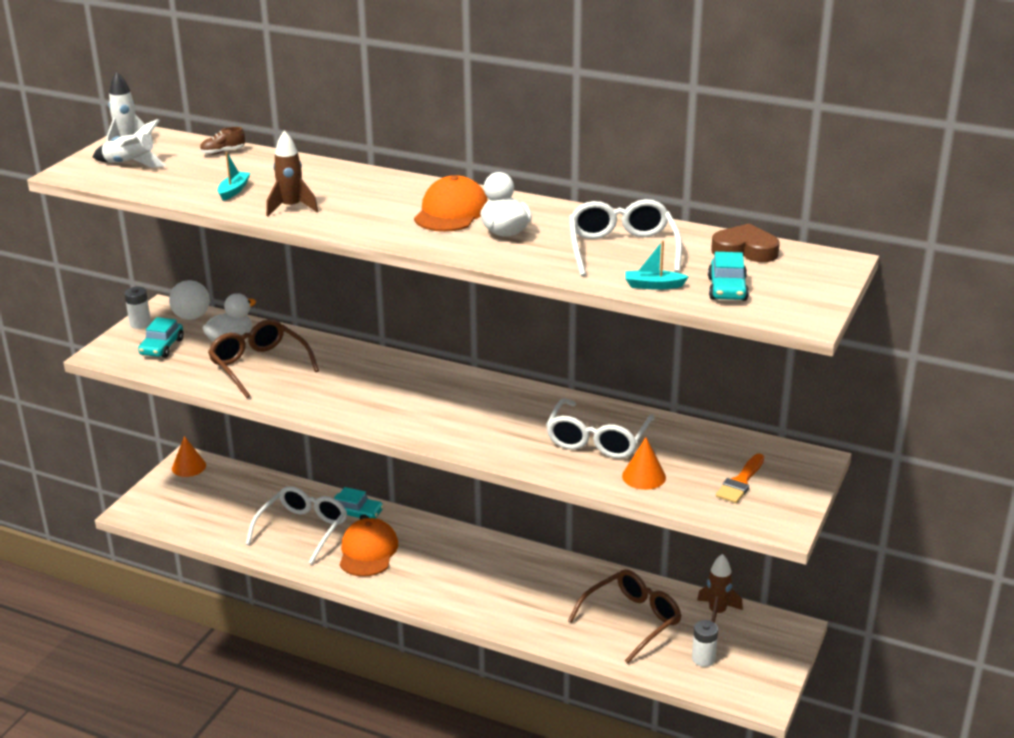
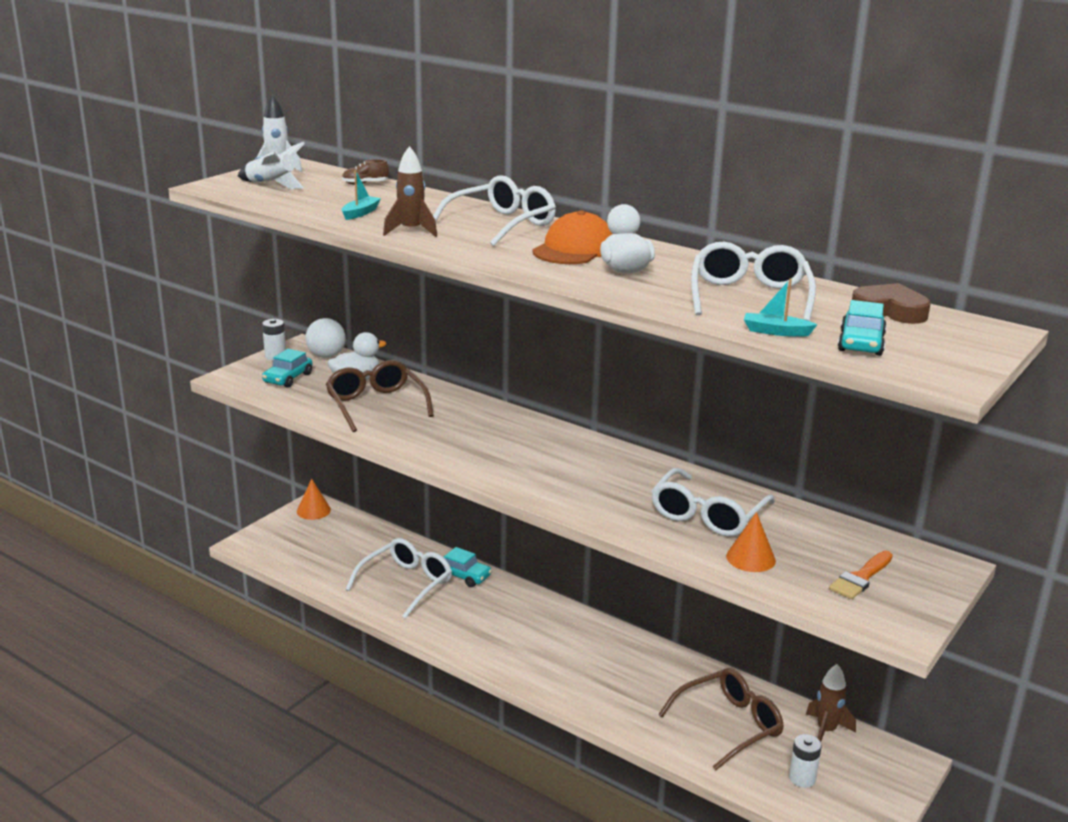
camera: 10 degrees right, 5 degrees down
orange cap [340,518,398,577] -> none
none -> white glasses [433,175,556,246]

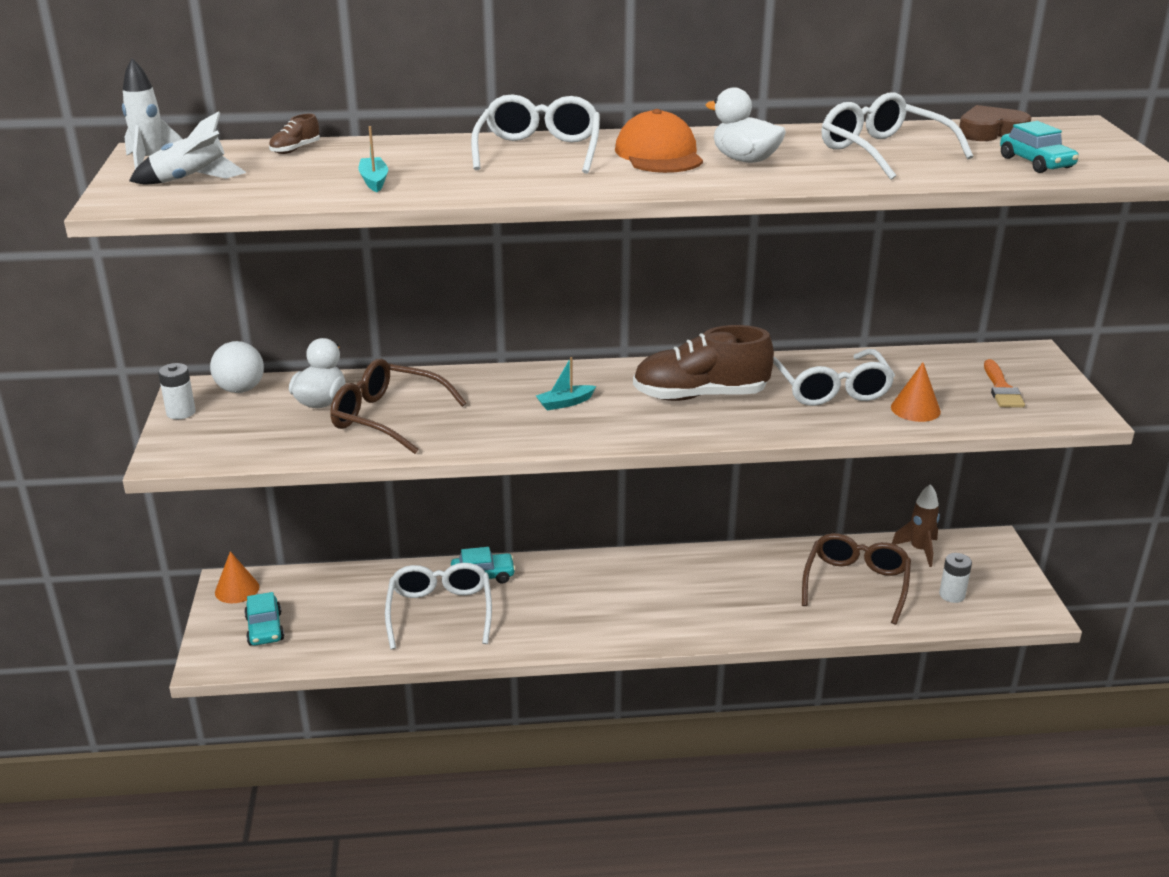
camera: 40 degrees left, 5 degrees up
turquoise car [262,349,312,388] -> turquoise car moved to [244,592,284,646]
brown rocket [383,146,437,237] -> none
turquoise boat [744,279,818,337] -> turquoise boat moved to [536,357,596,410]
none -> brown shoe [633,325,774,401]

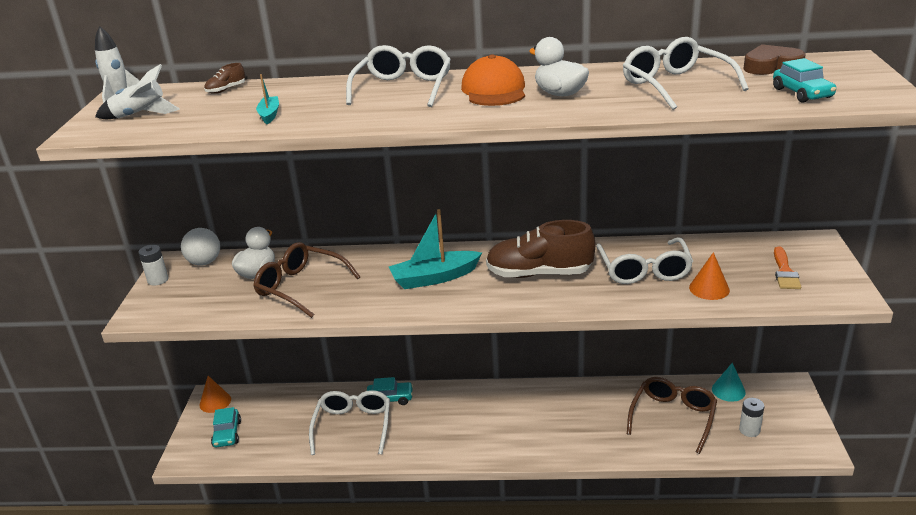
camera: 10 degrees right, 0 degrees up
turquoise boat [536,357,596,410] -> turquoise boat [389,209,482,289], size x1.96
brown rocket [892,484,940,567] -> turquoise cone [712,363,746,402]

